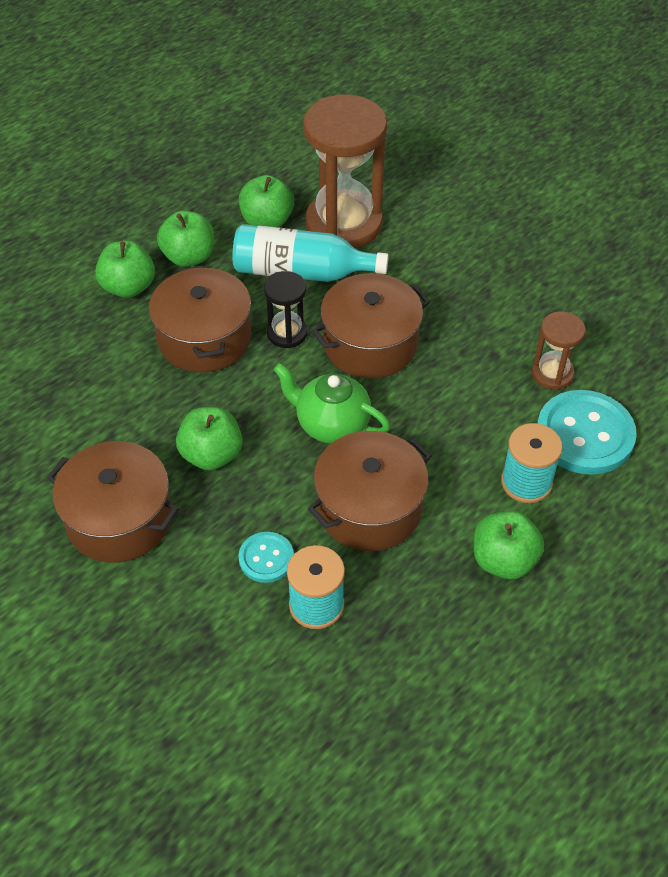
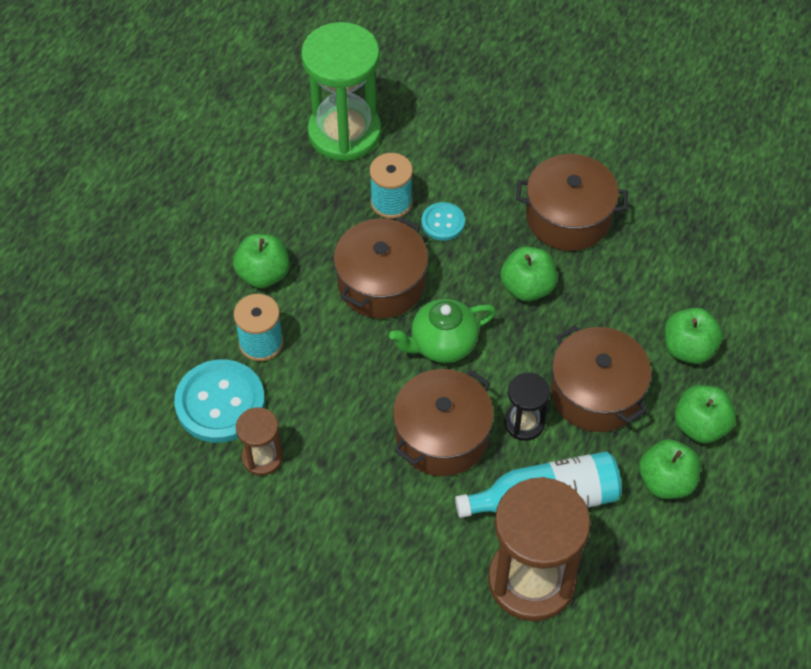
camera: 160 degrees right, 5 degrees up
green apple [239,175,294,227] -> green apple moved to [664,307,723,364]
green teapot [274,363,390,444] -> green teapot turned 150 degrees clockwise [389,299,496,363]
none -> green hourglass [301,22,381,162]

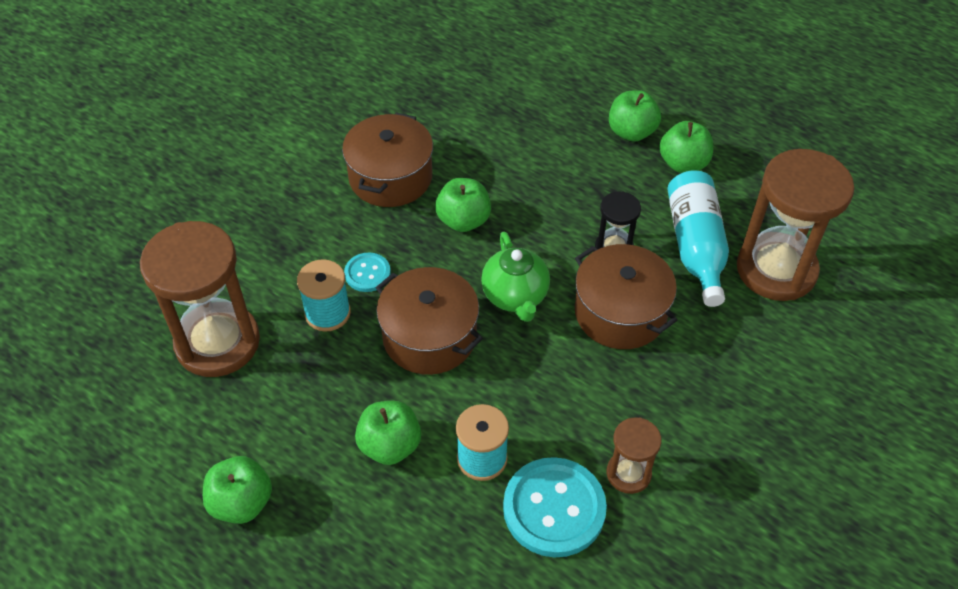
camera: 80 degrees left, 5 degrees down
green hourglass [301,22,381,162] -> brown hourglass [140,221,260,377]
brown pot [551,325,651,432] -> none
green apple [664,307,723,364] -> green apple moved to [203,456,272,524]

